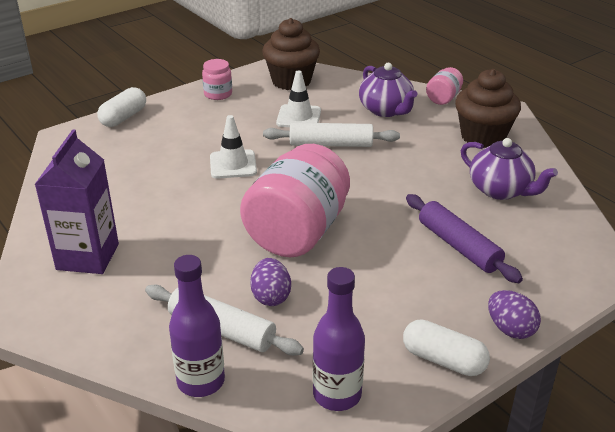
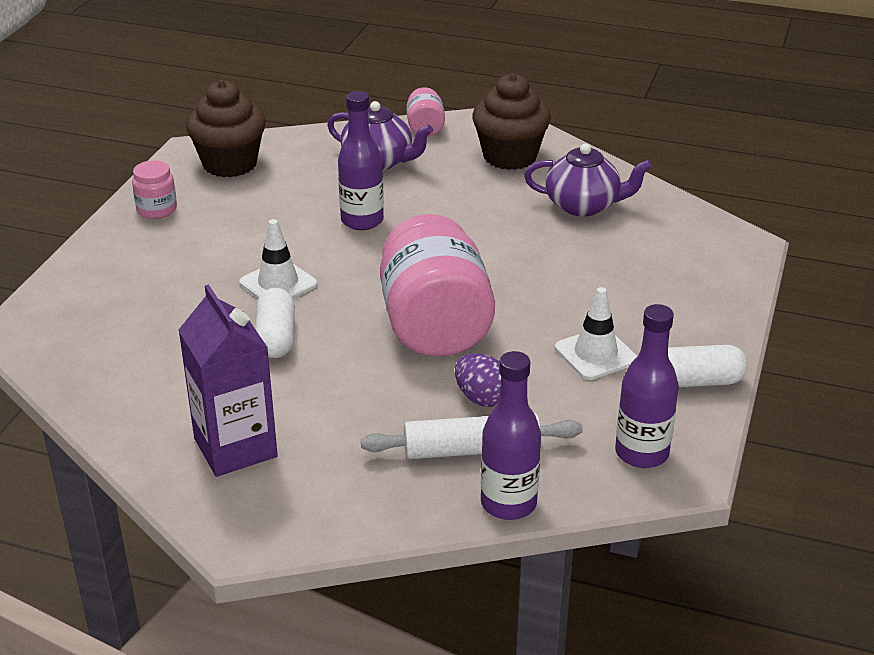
camera: 35 degrees left, 0 degrees up
white capsule [97,87,146,127] -> white capsule moved to [255,288,295,358]
white rolling pin [263,122,400,147] -> purple bottle [338,91,384,230]
white traffic cone [276,70,321,127] -> white traffic cone moved to [555,287,637,380]
purple rolling pin [406,194,523,283] -> none
purple egg [488,290,541,339] -> none

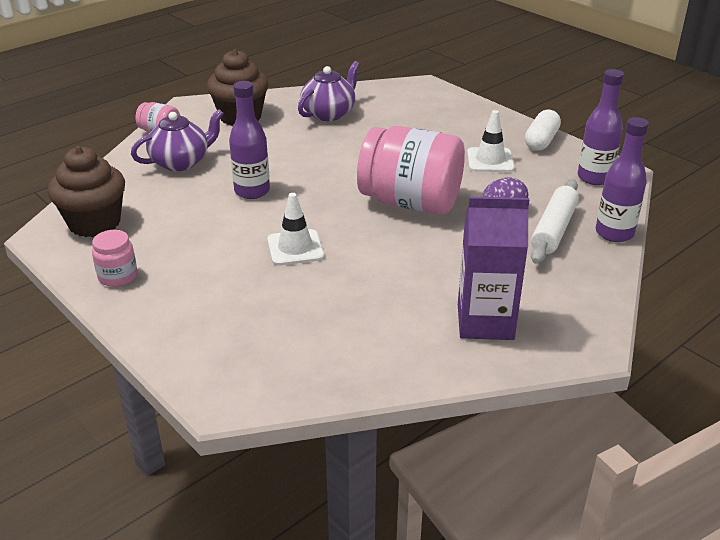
camera: 60 degrees left, 0 degrees up
white capsule [255,288,295,358] -> none

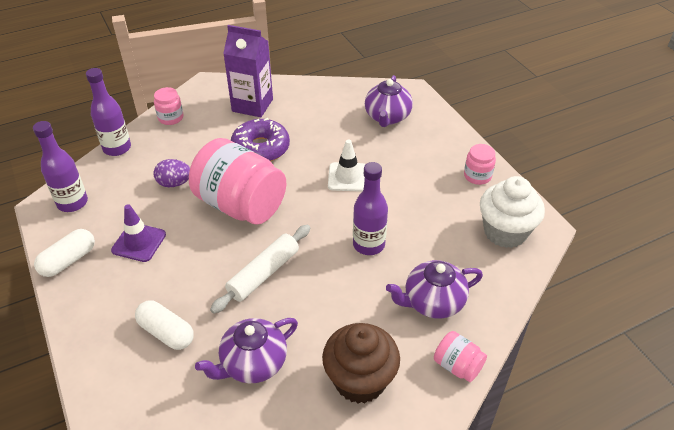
camera: 165 degrees left, 10 degrees up
brown cupcake [48,146,125,237] -> white cupcake [480,176,545,248]
white traffic cone [467,110,515,172] -> purple traffic cone [111,204,166,262]
white rolling pin [531,179,579,264] -> white rolling pin moved to [210,225,310,314]
none -> white capsule [135,301,194,350]
none -> pink jar [154,87,183,125]
none -> purple donut [231,118,290,161]
none -> purple teapot [365,75,413,127]

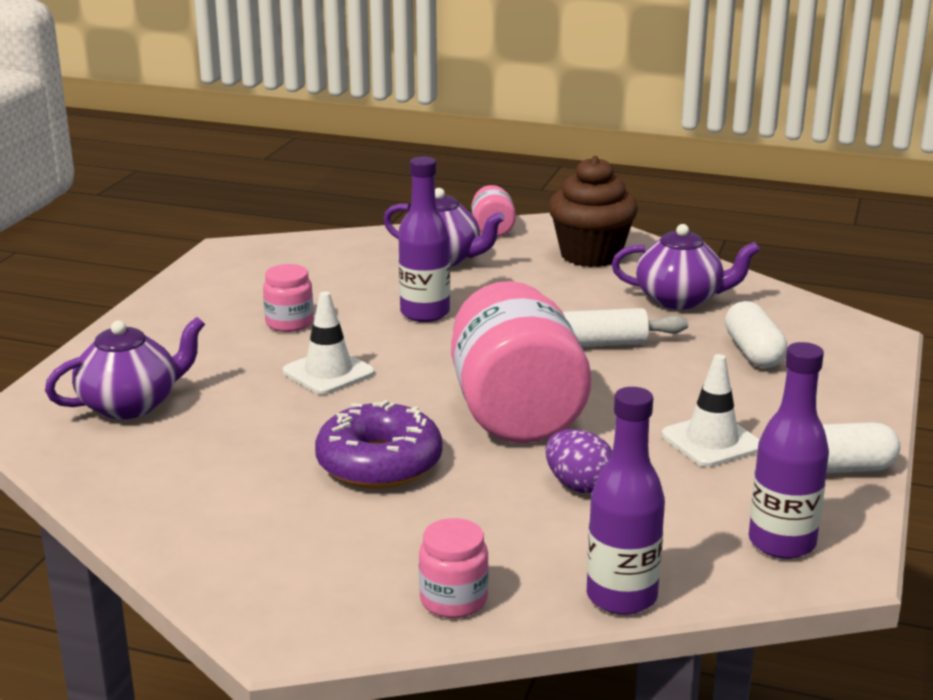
camera: 135 degrees left, 20 degrees down
purple traffic cone [111,204,166,262] -> white traffic cone [662,354,760,467]
purple carton [223,25,273,117] -> none
pink jar [464,144,496,185] -> pink jar moved to [263,264,314,332]
white cupcake [480,176,545,248] -> none

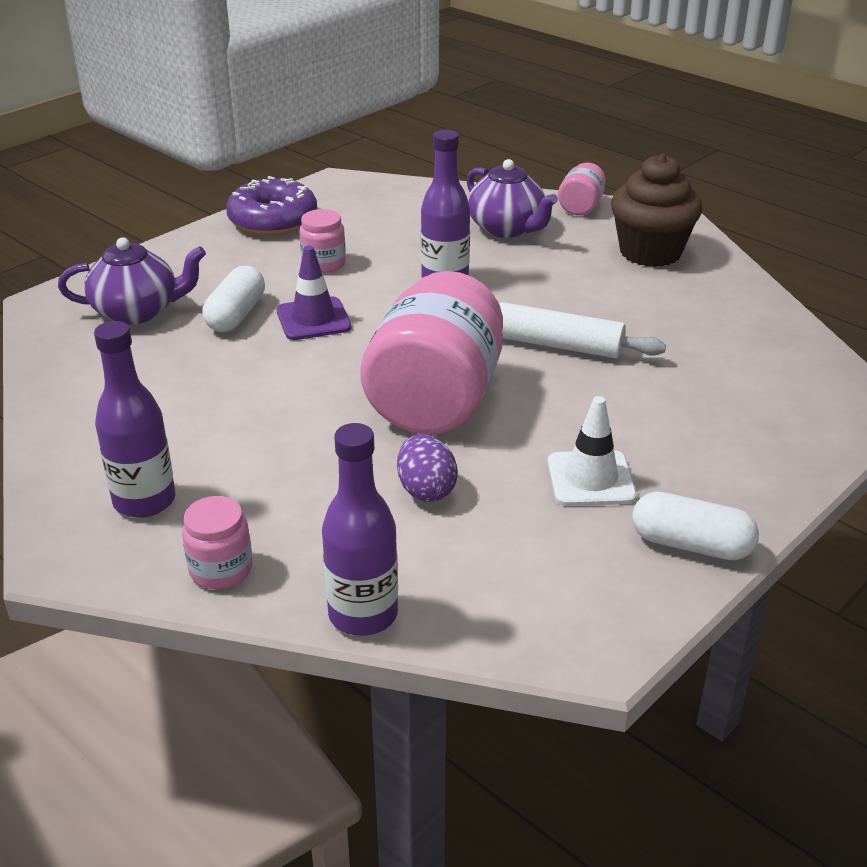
camera: 25 degrees right, 10 degrees up
white traffic cone [283,291,375,395] -> purple traffic cone [277,246,352,340]
purple donut [315,400,443,489] -> purple donut moved to [226,176,317,236]
purple teapot [612,224,760,309] -> none
white capsule [725,301,788,368] -> white capsule moved to [202,266,265,332]
purple bottle [749,342,829,559] -> purple bottle moved to [94,321,175,518]

